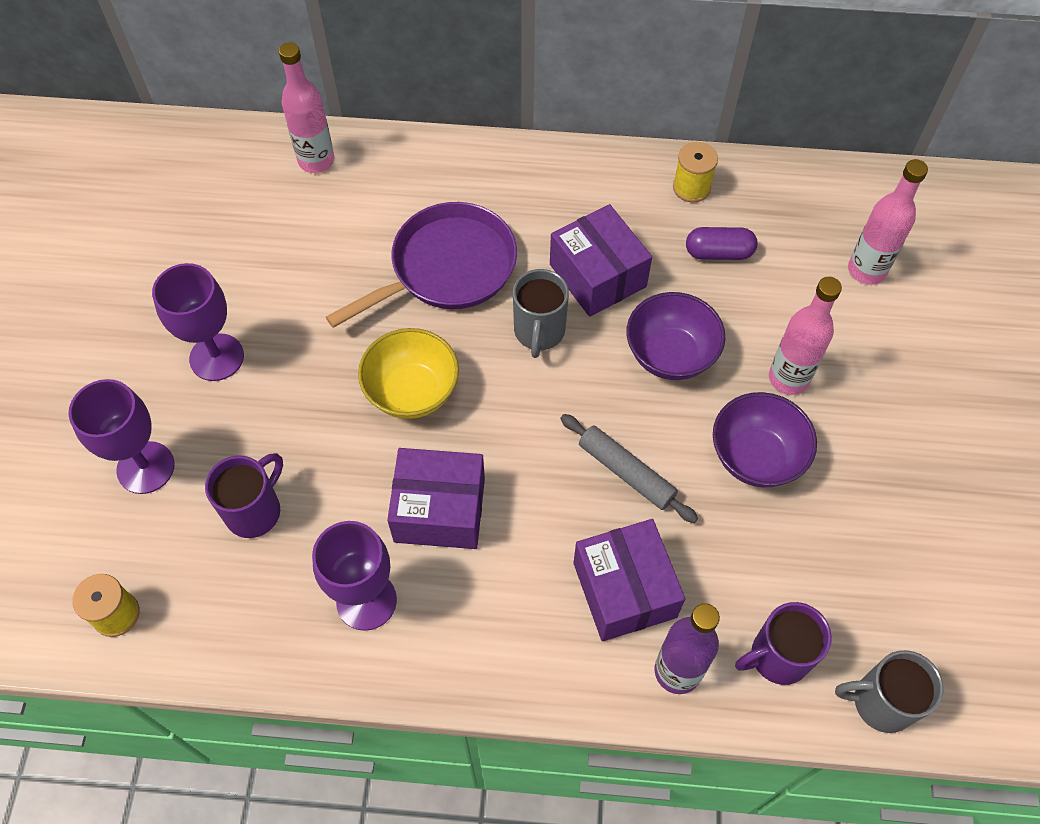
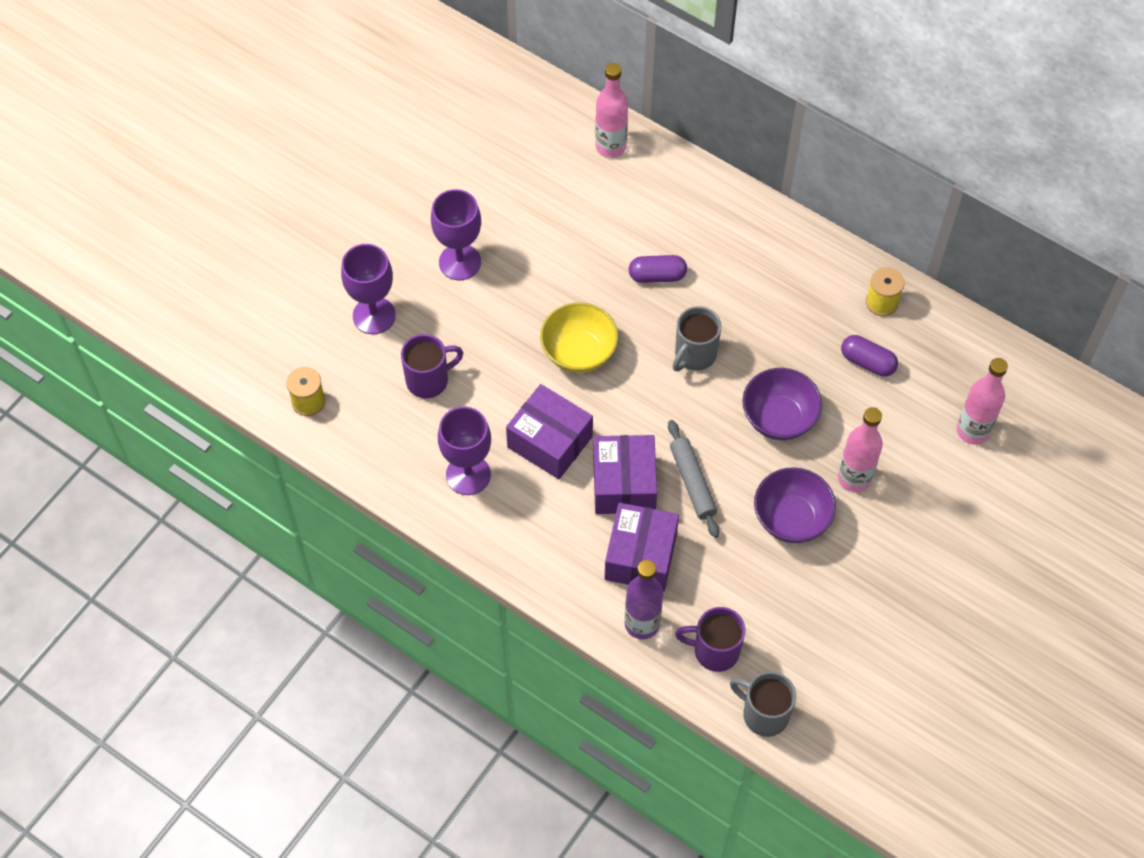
camera: 30 degrees right, 0 degrees up
purple pan [326,202,517,328] -> purple capsule [629,255,687,283]
purple box [550,204,652,317] -> purple box moved to [593,435,657,514]

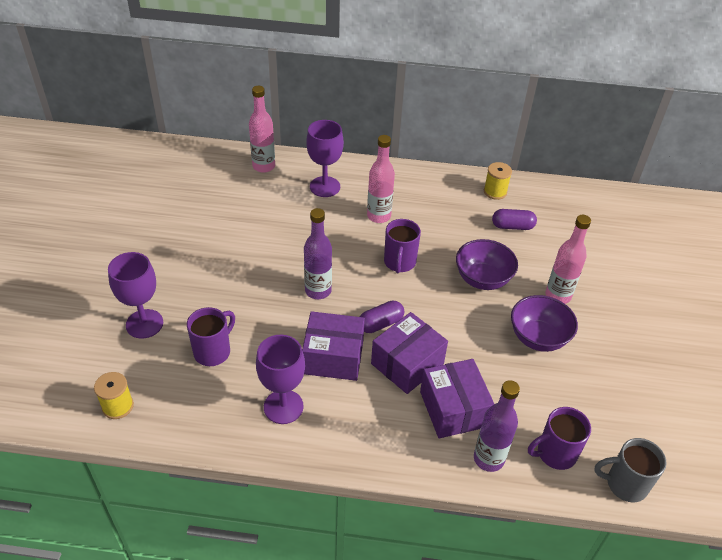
camera: 30 degrees left, 15 degrees down
purple goblet [431,189,481,280] -> purple goblet moved to [306,120,344,197]
yellow bowl [540,303,618,373] -> purple bottle [304,208,332,299]
purple box [593,435,657,514] -> purple box turned 75 degrees clockwise [371,312,448,394]
purple capsule [629,255,687,283] -> purple capsule moved to [360,301,404,333]
grey rolling pin [668,420,720,538] -> none
grey mug [673,306,721,371] -> purple mug [384,219,421,273]
pink bottle [957,358,1008,445] -> pink bottle moved to [367,135,395,223]

